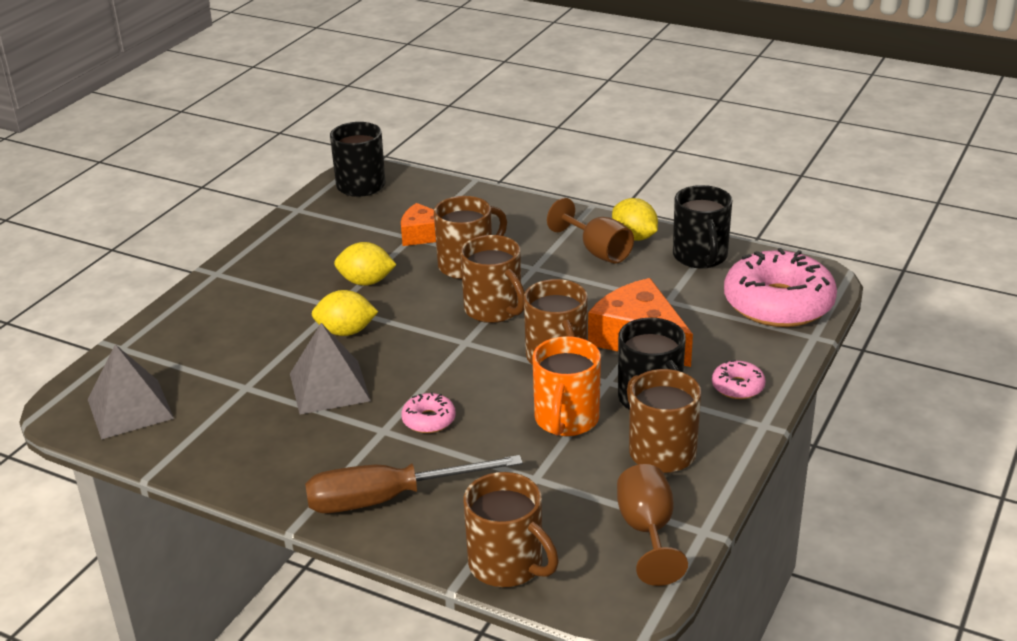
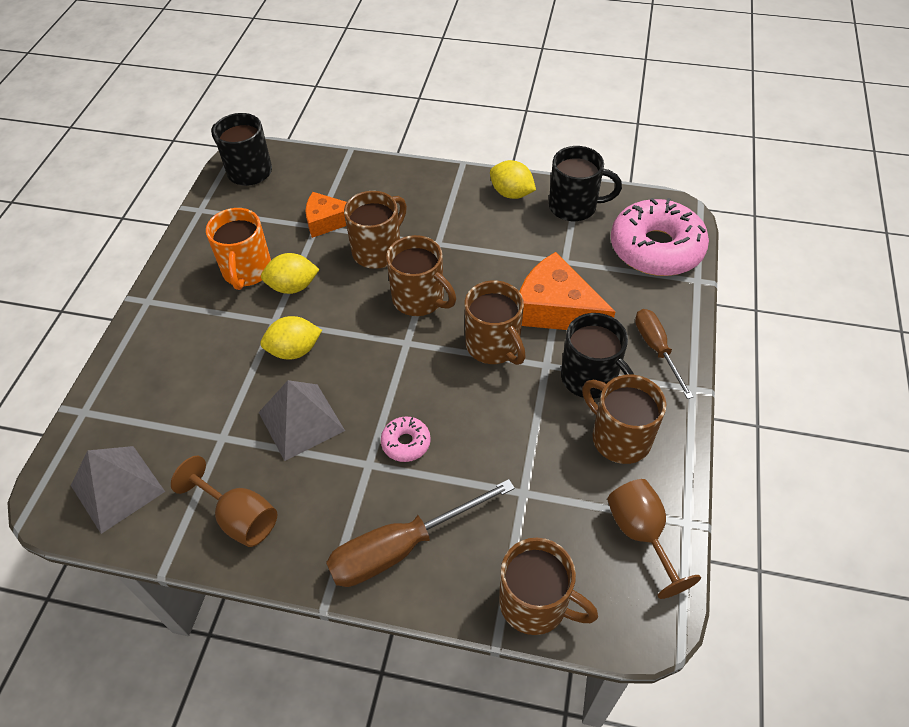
camera: 15 degrees left, 20 degrees up
orange mug [532,336,601,436] -> orange mug moved to [206,208,271,290]
brown goblet [547,198,634,264] -> brown goblet moved to [171,456,277,547]
black mug [673,185,732,269] -> black mug turned 60 degrees counterclockwise [549,146,622,221]
pink donut [712,360,766,399] -> brown screwdriver [635,309,694,399]

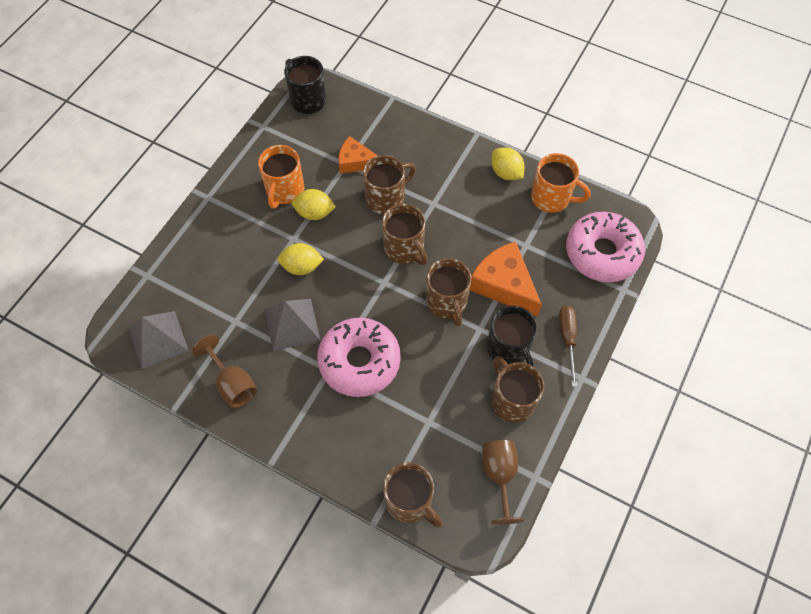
camera: 15 degrees right, 10 degrees up
brown screwdriver [326,479,515,587] -> none
pink donut [381,417,431,462] -> pink donut [317,318,401,397], size x2.27
black mug [549,146,622,221] -> orange mug [531,153,591,213]

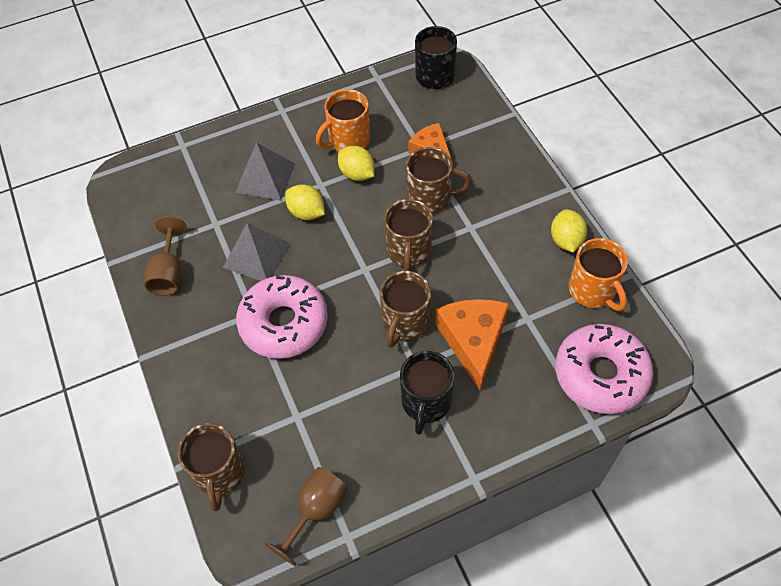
camera: 40 degrees right, 5 degrees down
grey pyramid [129,311,189,369] -> grey pyramid moved to [235,142,295,201]
brown mug [492,356,544,423] -> none
brown screwdriver [559,305,577,387] -> none

